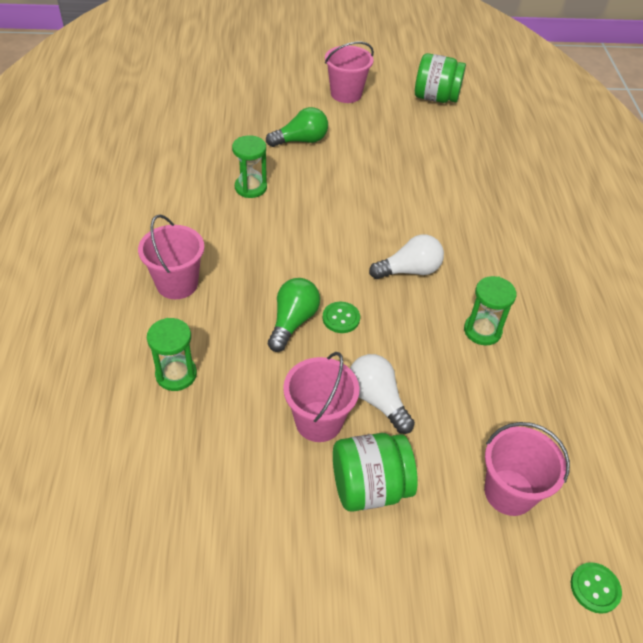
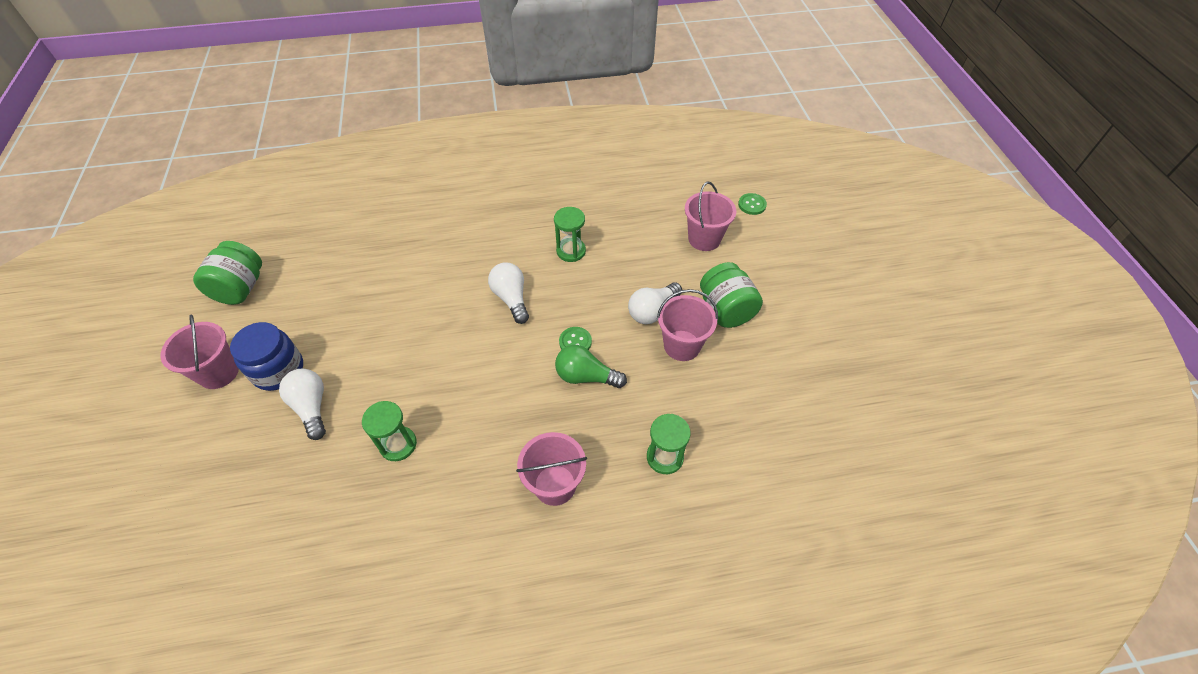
camera: 95 degrees left, 5 degrees up
green light bulb [266,107,328,147] -> white light bulb [279,369,326,440]
none -> blue jar [230,322,303,391]

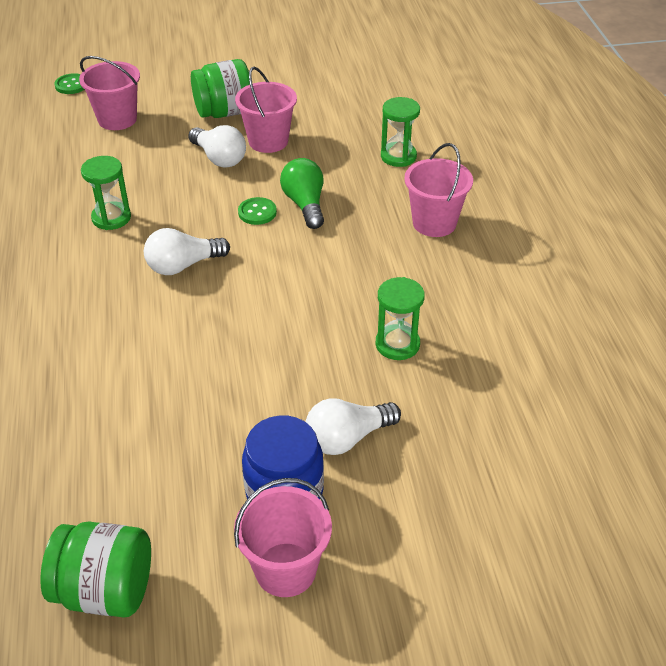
camera: 90 degrees left, 10 degrees down
green light bulb [555,345,627,388] -> green light bulb turned 150 degrees clockwise [280,158,324,229]

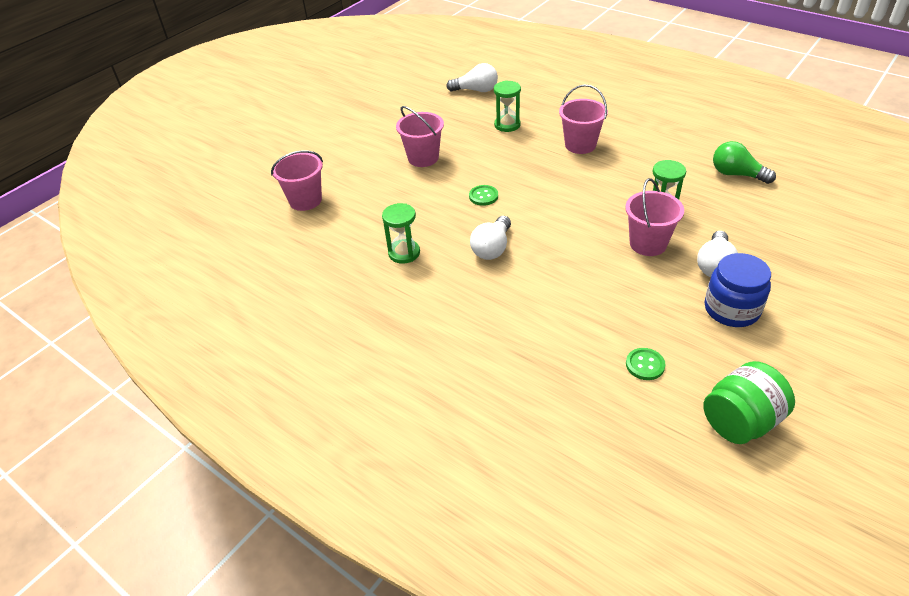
camera: 40 degrees left, 0 degrees up
green button [54,73,85,94] -> green button moved to [626,348,665,380]
white light bulb [188,125,246,168] -> white light bulb moved to [446,63,498,92]
green jar [191,59,250,118] -> none
pink bucket [234,478,332,597] -> pink bucket moved to [625,178,684,256]
green light bulb [280,158,324,229] -> green light bulb moved to [713,141,776,184]

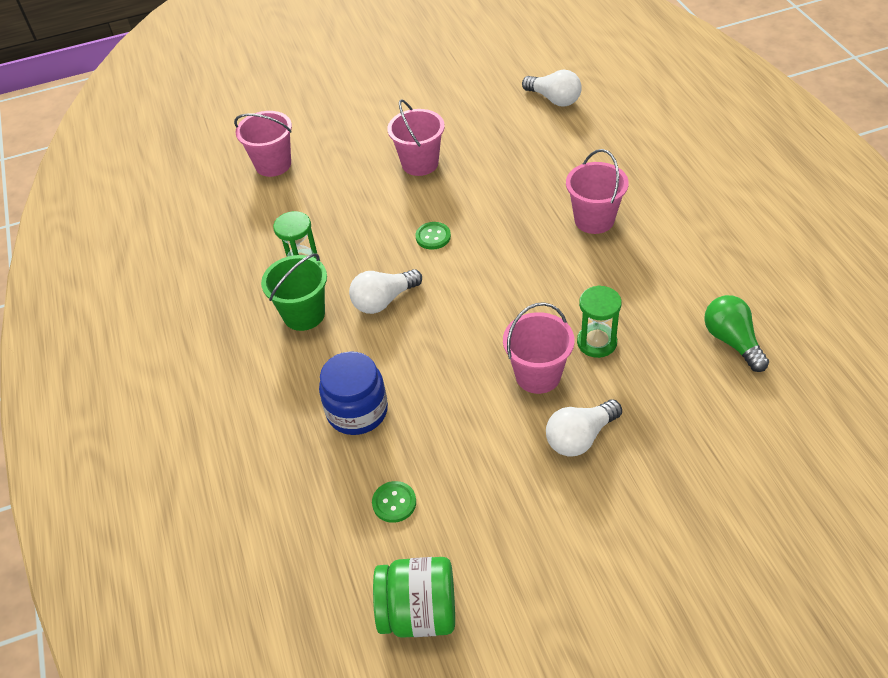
camera: 35 degrees right, 5 degrees up
green hourglass [494,80,521,132] -> none
blue jar [704,253,771,327] -> blue jar moved to [319,351,388,435]
none -> green bucket [261,253,327,331]

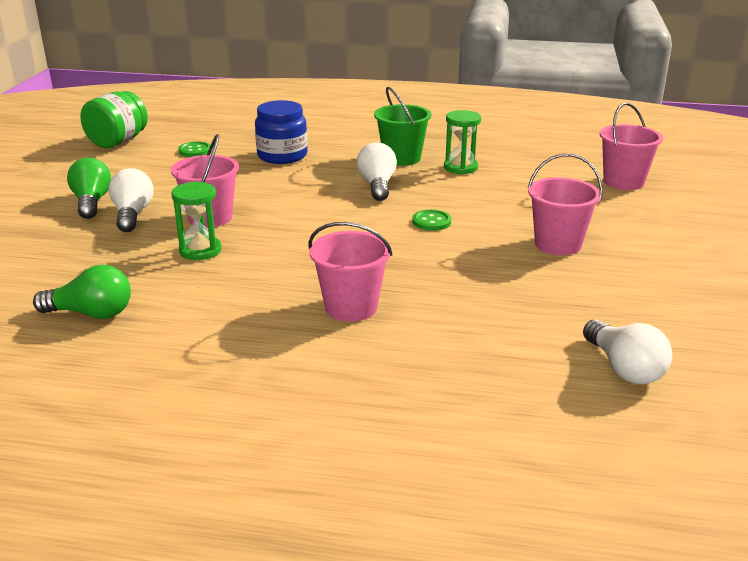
camera: 115 degrees right, 20 degrees down
white light bulb [522,70,582,107] -> white light bulb turned 90 degrees counterclockwise [583,320,672,384]
none -> green light bulb [67,158,111,219]

